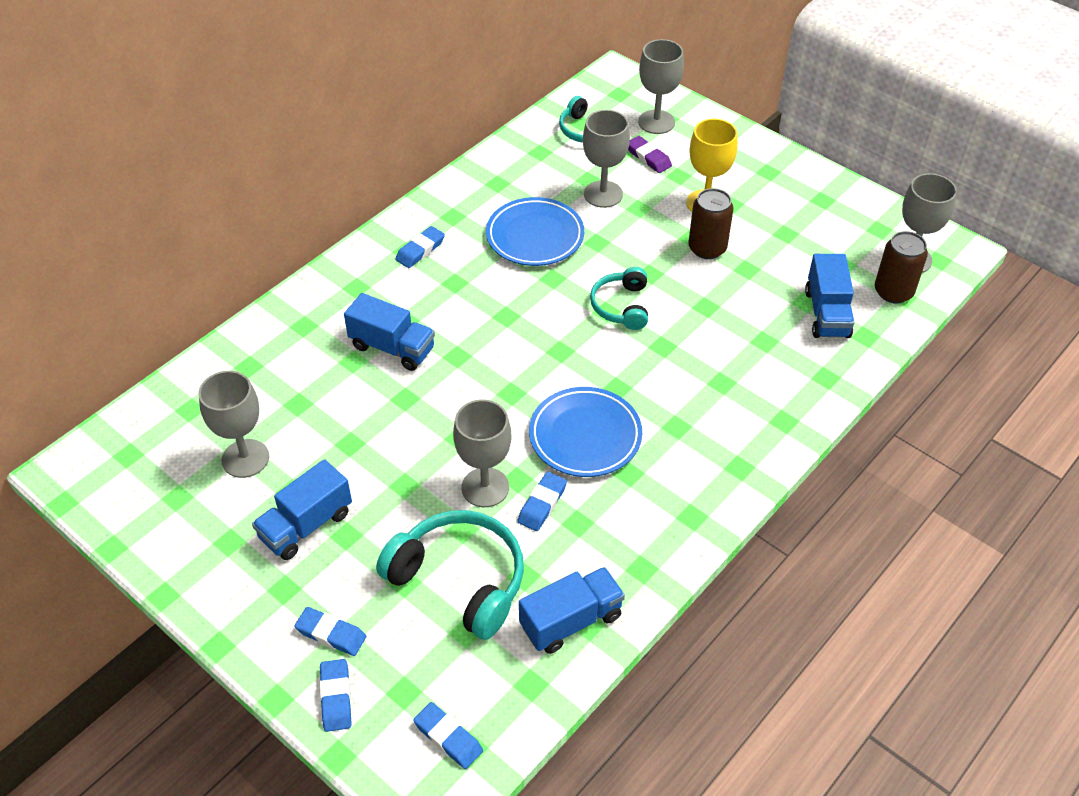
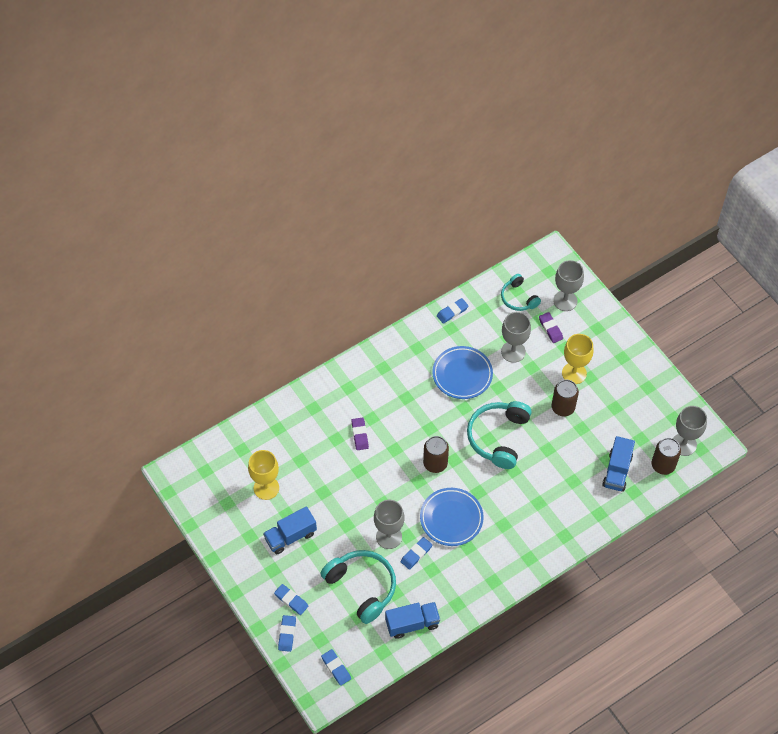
camera: 15 degrees right, 10 degrees up
grey goblet [198,371,269,478] -> yellow goblet [248,450,279,500]
blue truck [344,293,435,371] -> purple eraser [351,417,369,450]
blue eraser [395,226,445,268] -> blue eraser moved to [437,298,469,324]
turquoise headphones [590,267,648,330] -> turquoise headphones [467,401,532,469], size x1.68
none -> brown can [423,436,449,473]

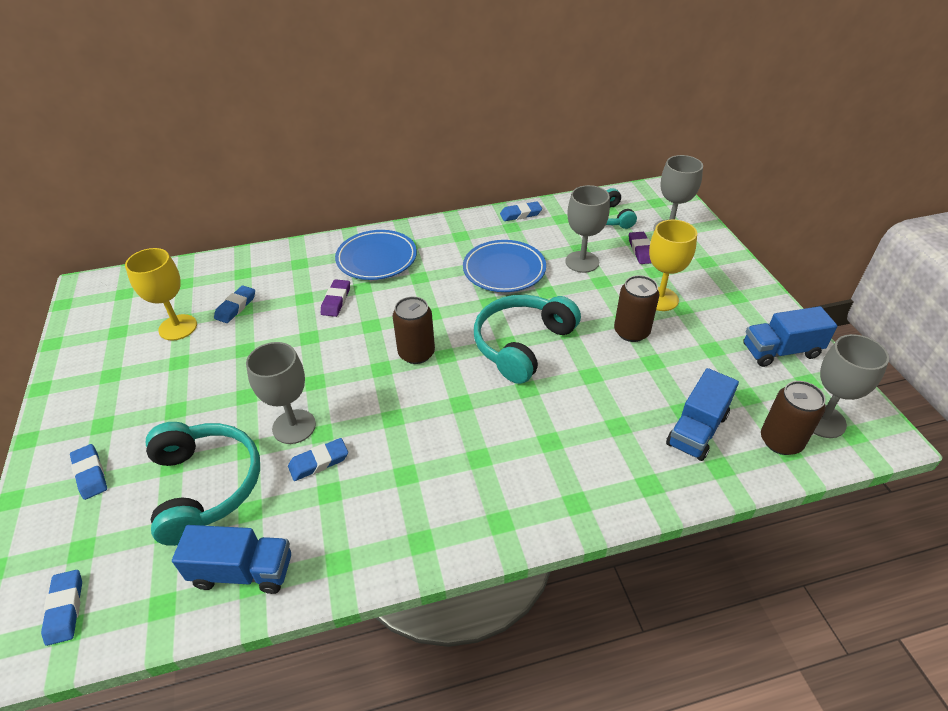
camera: 20 degrees right, 15 degrees down
blue truck [263,506,317,554] -> blue truck moved to [743,306,838,367]
blue eraser [278,615,296,652] -> blue eraser moved to [214,285,255,323]
blue plate [420,488,484,546] -> blue plate moved to [335,230,417,280]

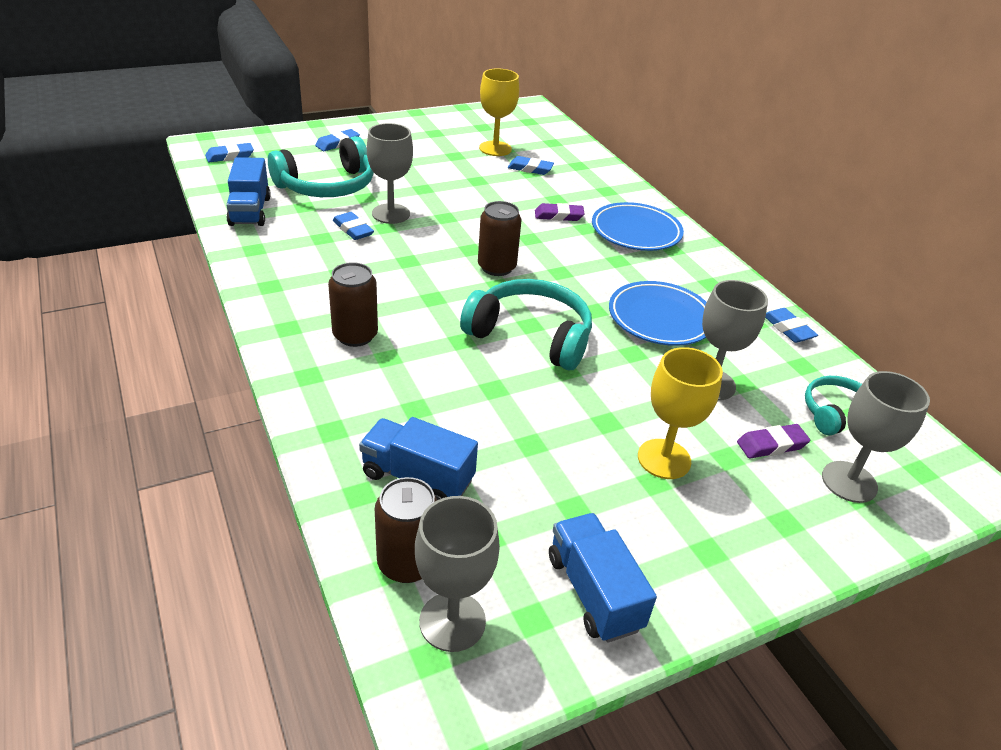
camera: 75 degrees right, 5 degrees down
brown can [614,275,659,342] -> brown can moved to [328,262,378,347]

